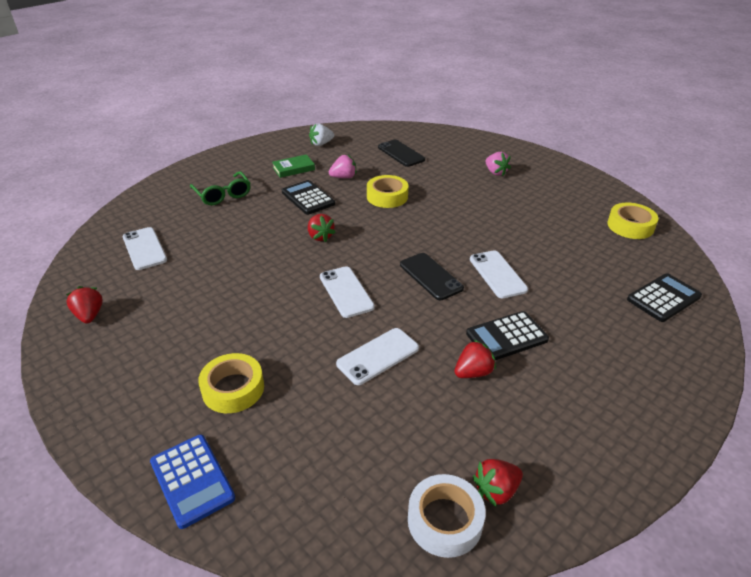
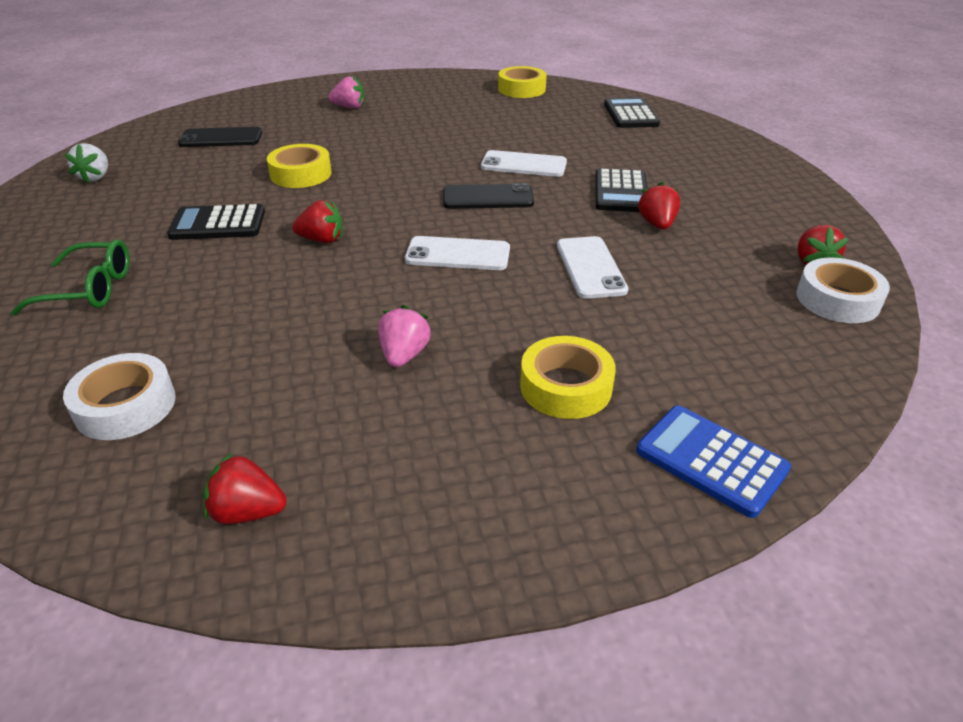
camera: 60 degrees left, 0 degrees up
white phone [123,227,167,270] -> white tape [63,353,176,440]
blue calculator [150,435,235,529] -> blue calculator turned 135 degrees counterclockwise [636,406,791,518]
green book [272,154,315,178] -> none
pink strawberry [329,155,356,178] -> pink strawberry moved to [378,305,431,367]

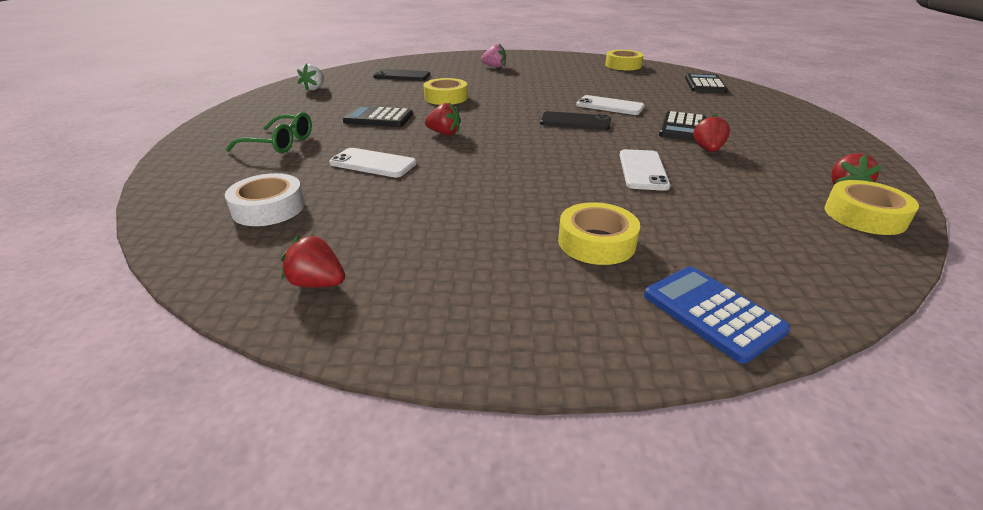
camera: 15 degrees right, 5 degrees down
pink strawberry [378,305,431,367] -> none
white phone [405,236,510,270] -> white phone moved to [329,148,417,177]
white tape [796,257,890,323] -> yellow tape [825,180,919,235]

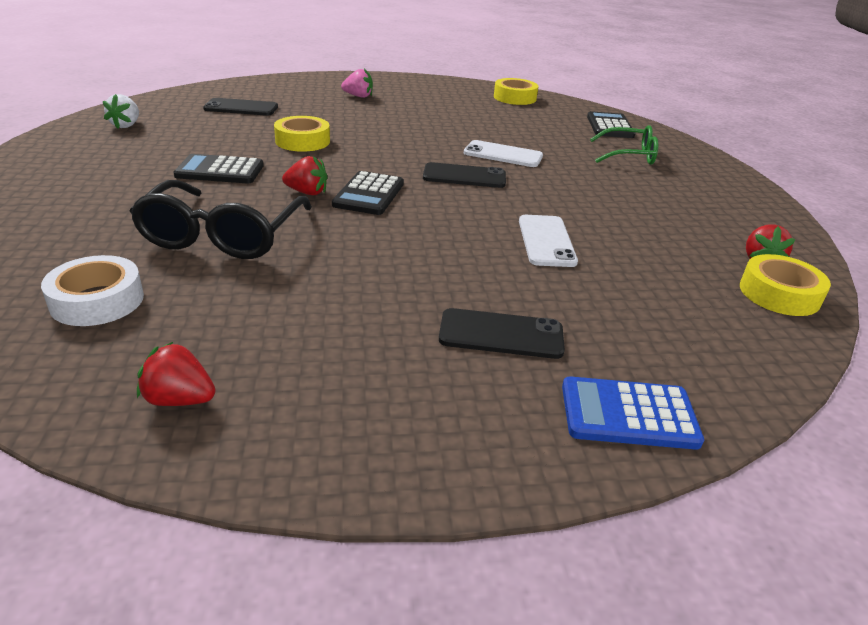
camera: 10 degrees left, 0 degrees up
green glasses [226,112,312,153] -> green glasses moved to [590,125,658,165]
white phone [329,148,417,177] -> black glasses [130,180,312,259]
yellow tape [558,202,640,265] -> black phone [439,308,565,359]
blue calculator [644,267,790,364] -> blue calculator turned 45 degrees counterclockwise [562,377,704,450]
black calculator [659,111,706,141] -> black calculator moved to [332,171,404,215]
red strawberry [694,114,730,152] -> none

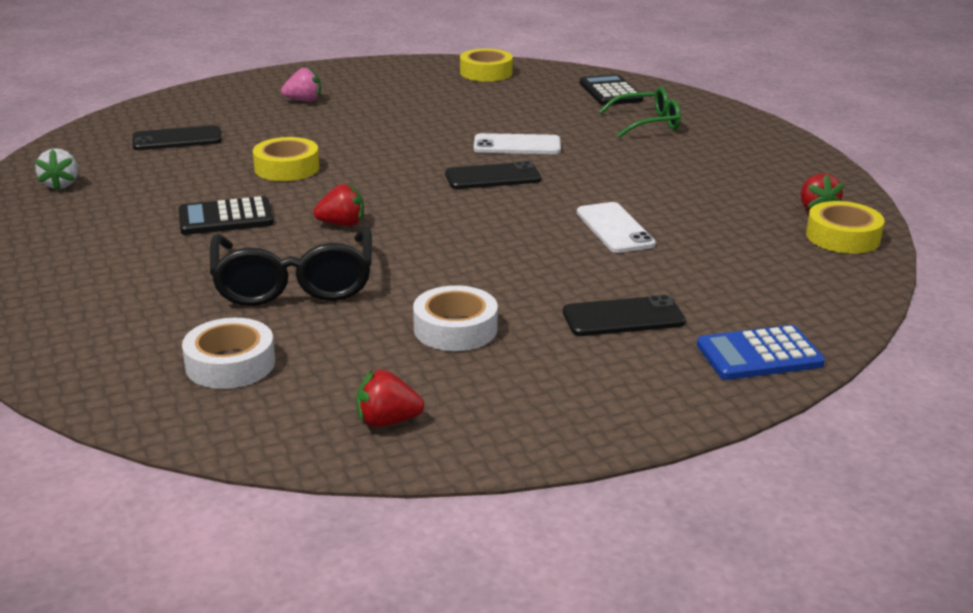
camera: 15 degrees left, 5 degrees down
black calculator [332,171,404,215] -> none
none -> white tape [413,285,498,351]

